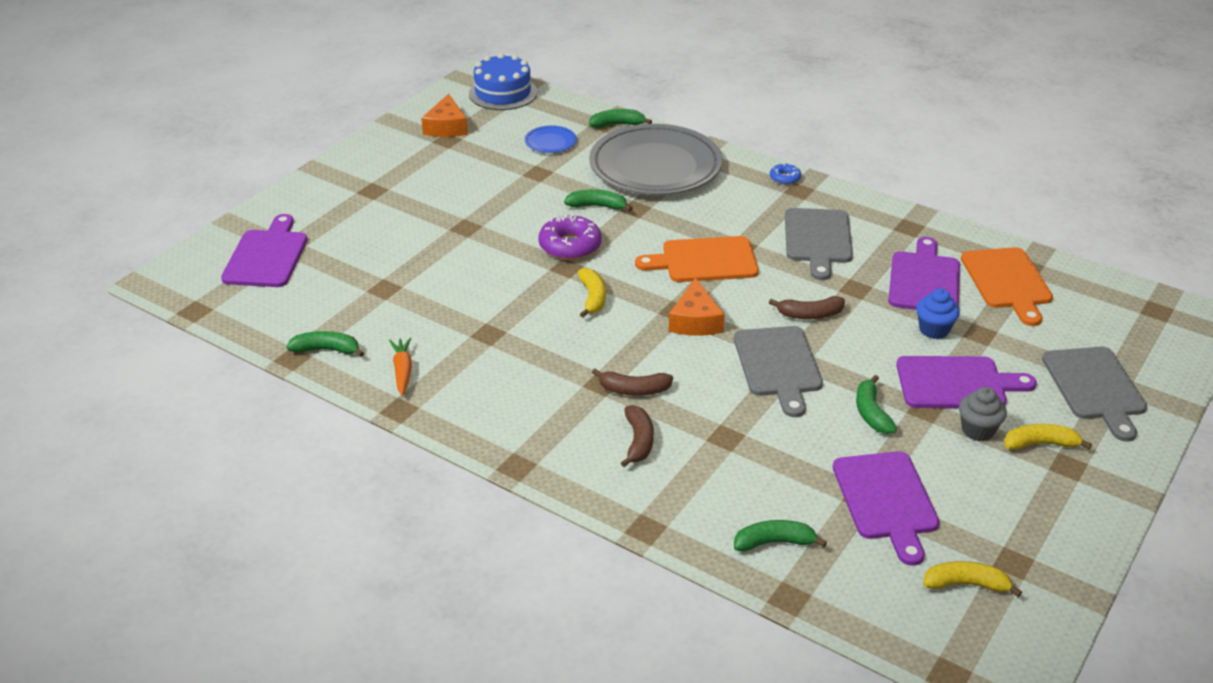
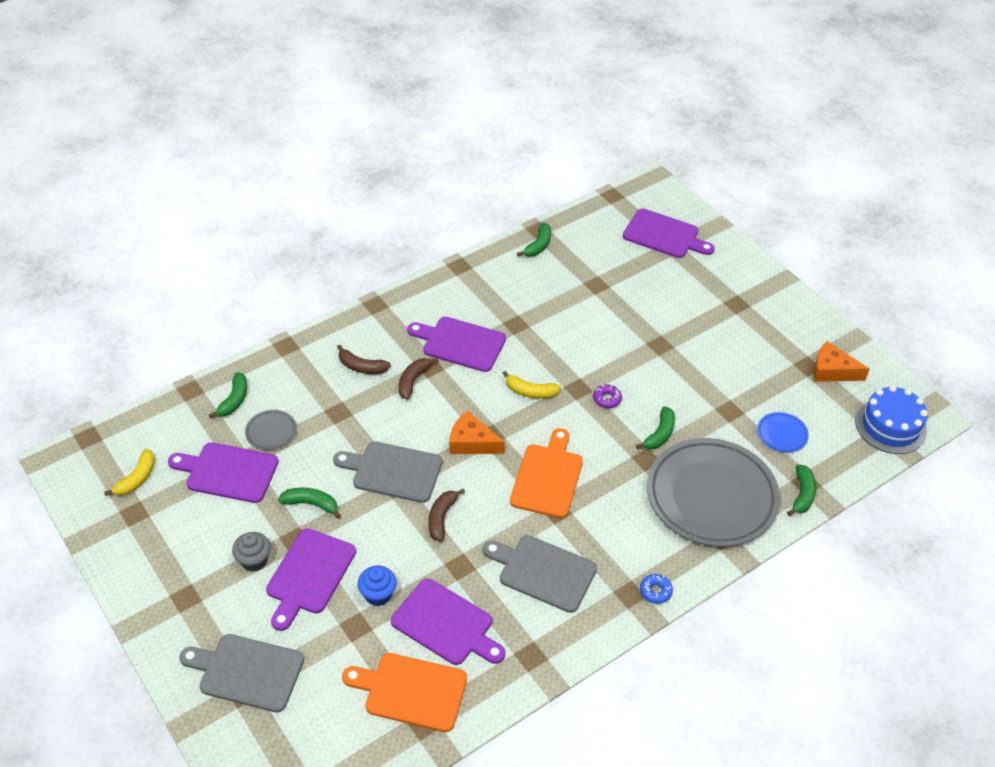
camera: 110 degrees right, 10 degrees up
orange carrot [389,337,412,395] -> none
purple donut [538,214,602,260] -> purple donut [593,384,622,408], size x0.53
yellow banana [1004,424,1092,450] -> none
none -> grey plate [245,410,297,450]
none -> purple cutting board [407,317,506,372]

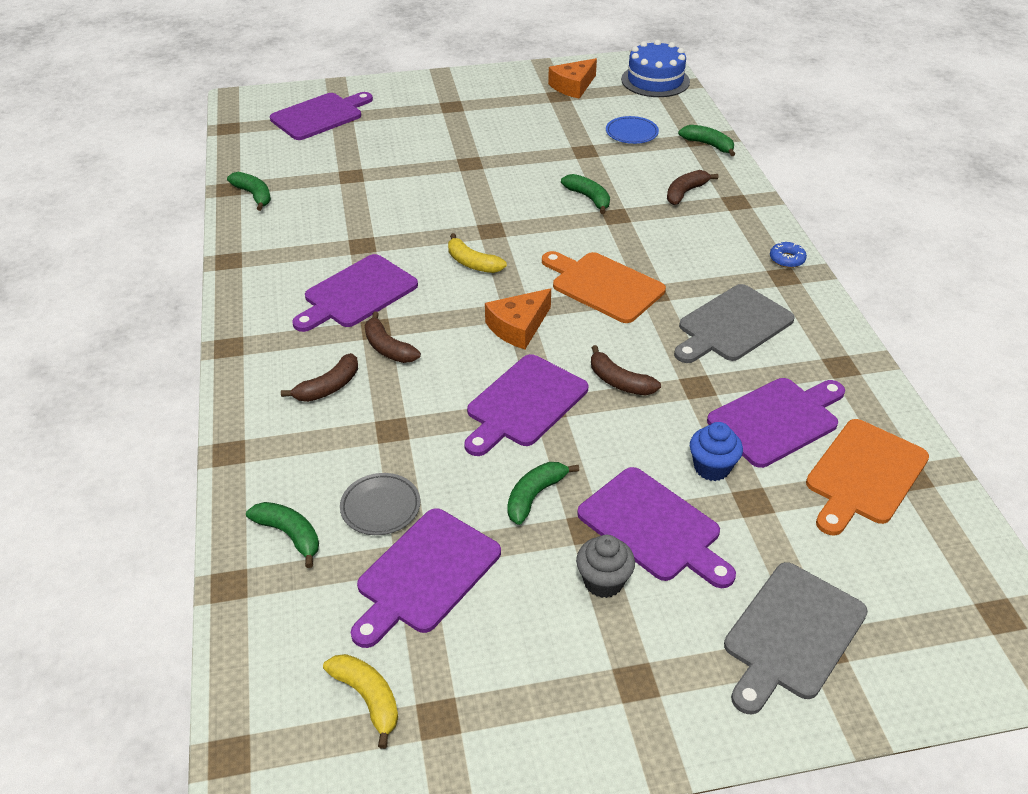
camera: 65 degrees left, 5 degrees down
grey cutting board [333,441,442,503] -> purple cutting board [464,354,588,456]
yellow banana [502,371,561,399] -> yellow banana turned 90 degrees clockwise [448,233,507,273]
purple donut [593,384,622,408] -> none
grey plate [647,438,780,547] -> brown banana [667,170,718,205]

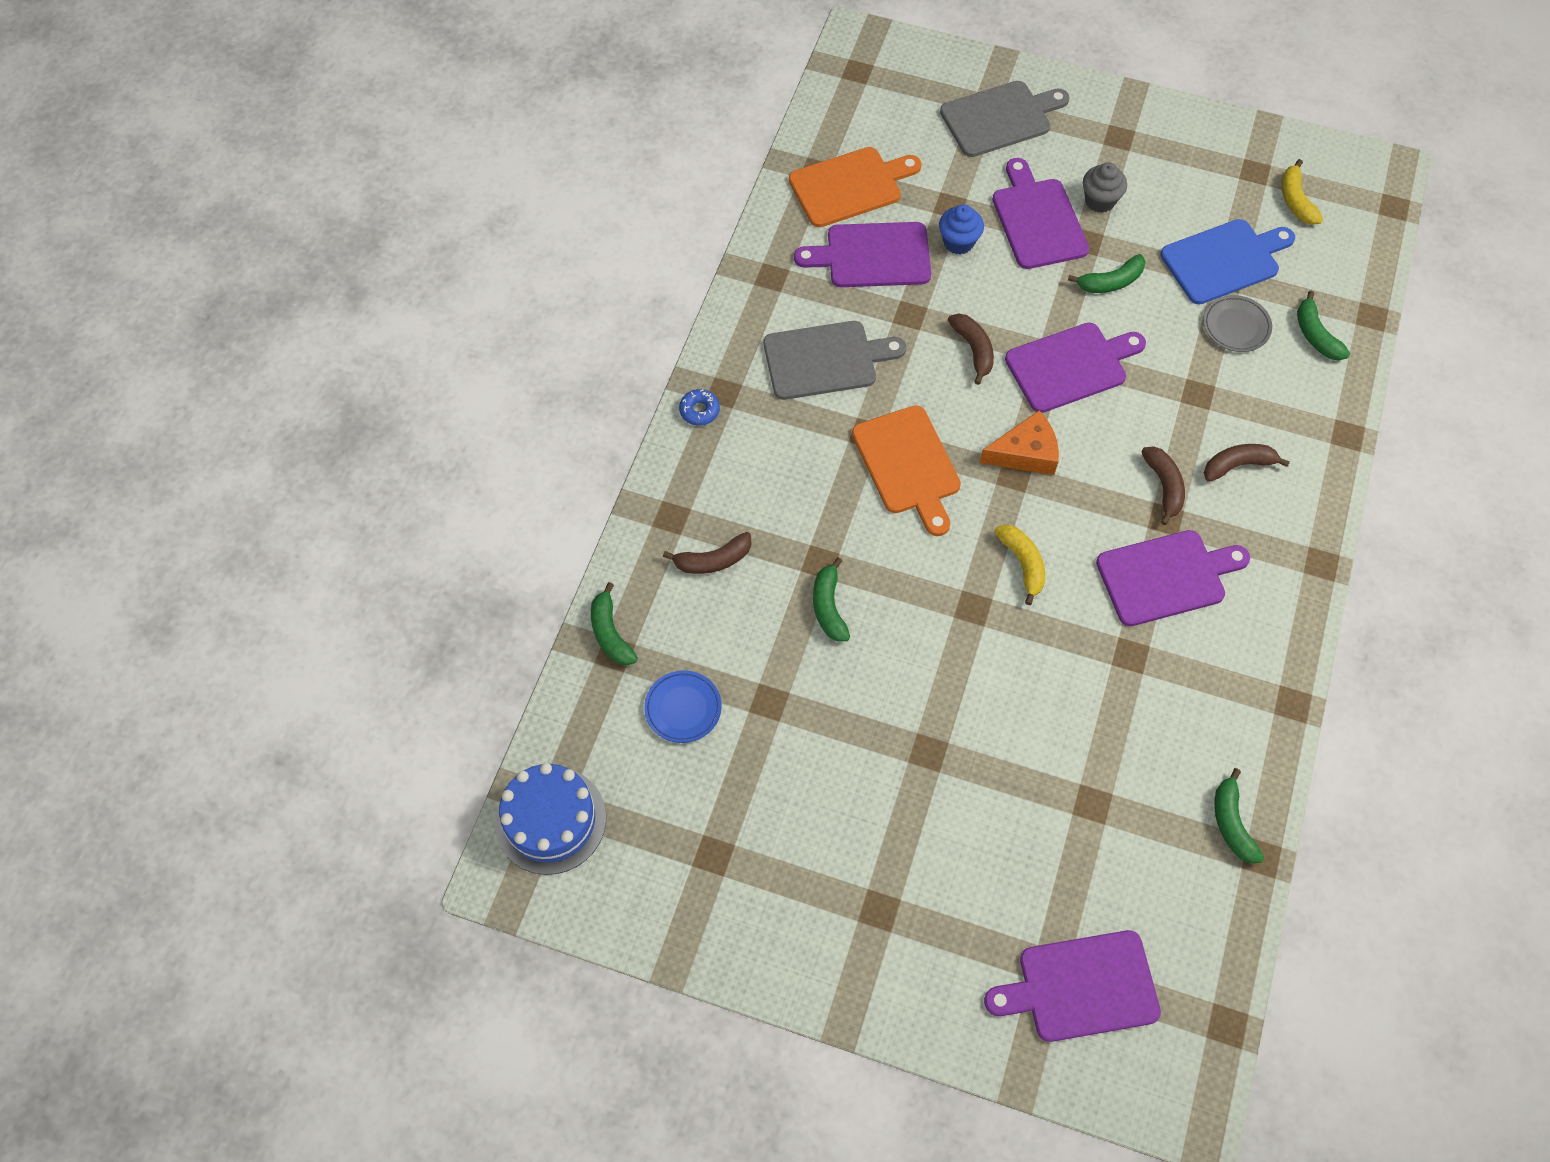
camera: 150 degrees left, 20 degrees up
purple cutting board [351,508,501,648] -> blue cutting board [1160,219,1295,305]
orange cheese [548,58,597,99] -> none

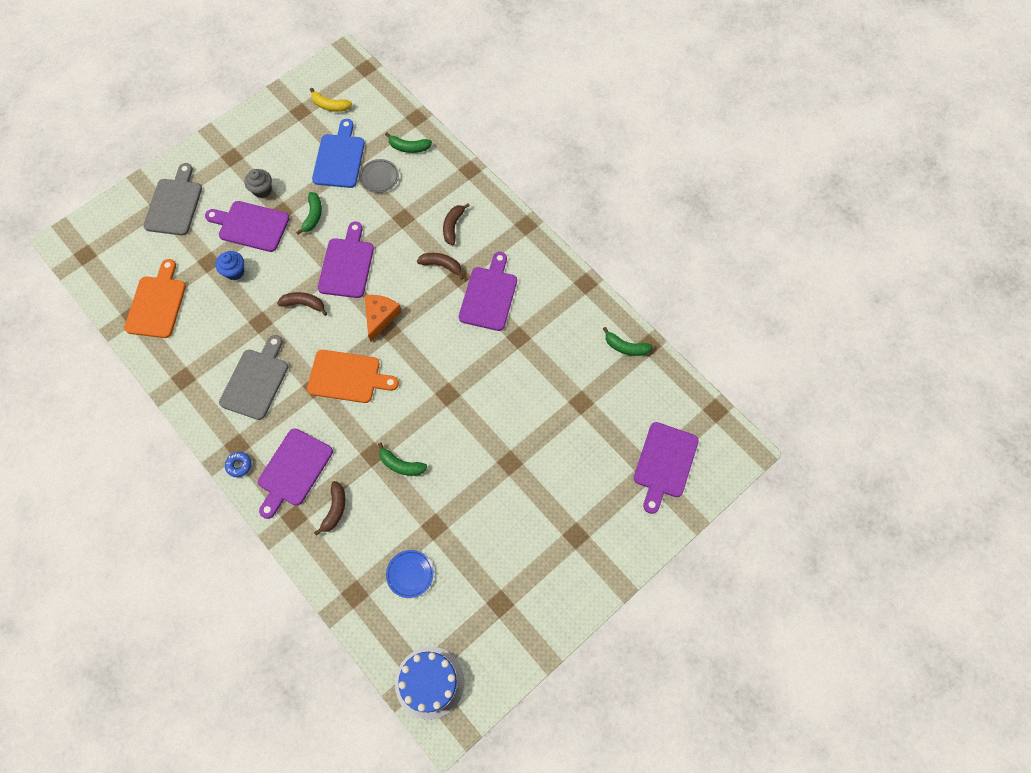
camera: 60 degrees left, 5 degrees up
green banana [591,582,638,665] -> none
purple cutting board [794,222,931,287] -> purple cutting board moved to [258,428,333,519]
yellow banana [994,525,1045,605] -> none

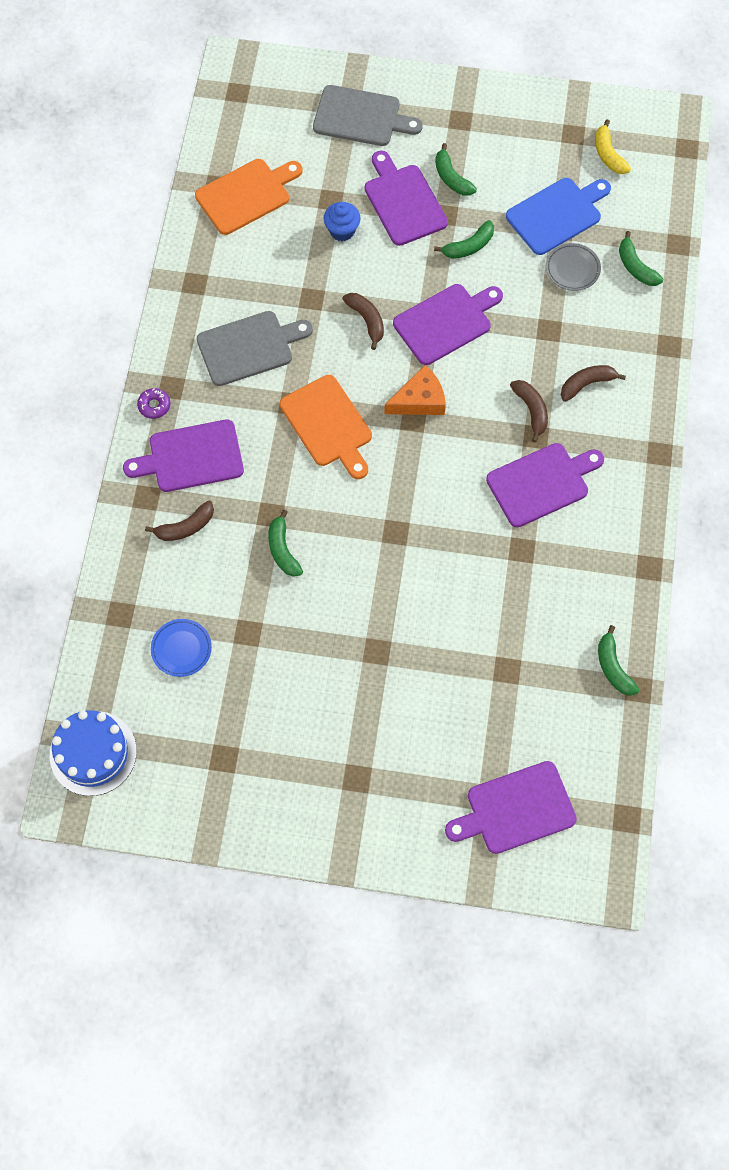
camera: 50 degrees right, 0 degrees up
grey cutting board [143,163,202,235] -> grey cutting board turned 45 degrees clockwise [313,85,423,146]
blue donut [225,452,252,477] -> purple donut [137,388,171,419]
grey cupcake [244,169,272,198] -> green banana [435,143,477,196]

